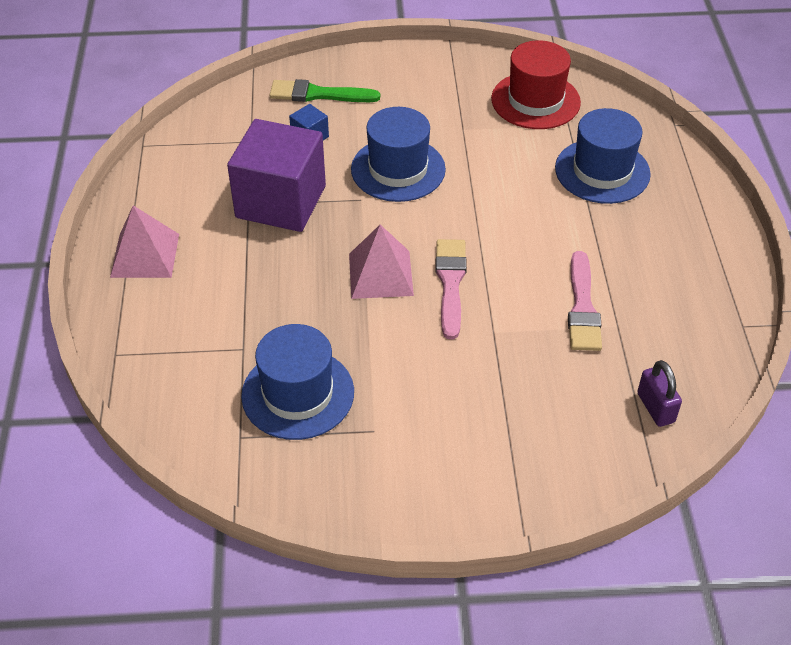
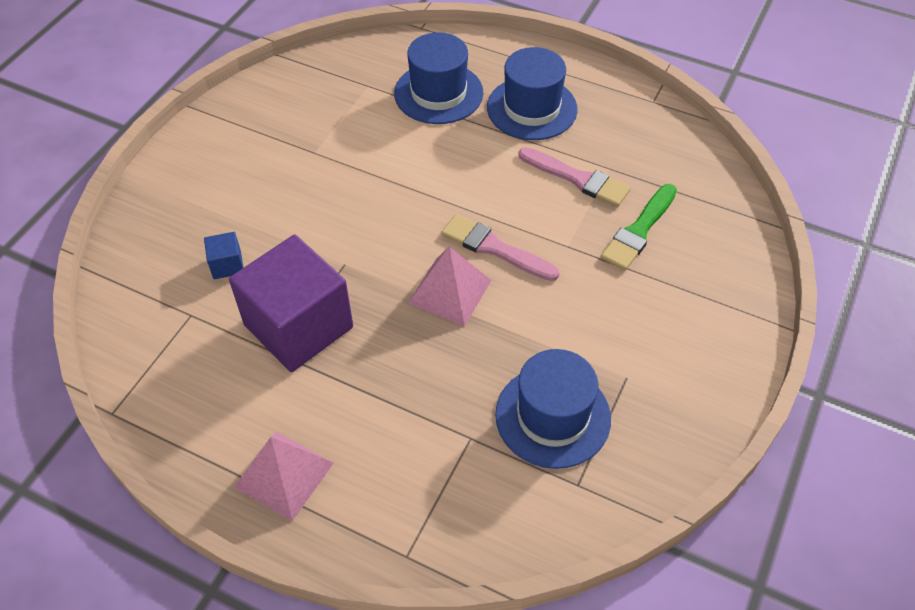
camera: 60 degrees left, 5 degrees up
green brush [270,79,380,102] -> green brush moved to [601,184,677,271]
blue hat [351,107,446,202] -> blue hat moved to [487,47,578,140]
red hat [491,40,581,129] -> none
purple padlock [637,360,682,427] -> none

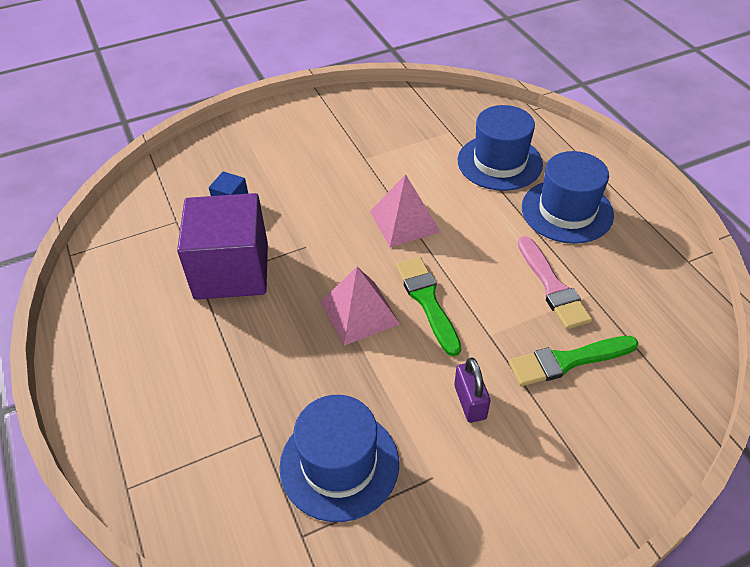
camera: 40 degrees right, 5 degrees down
pink pyramid [234,432,334,521] -> pink pyramid moved to [370,174,441,247]
pink brush [441,214,559,281] -> green brush [396,257,461,356]
none -> purple padlock [454,358,490,423]

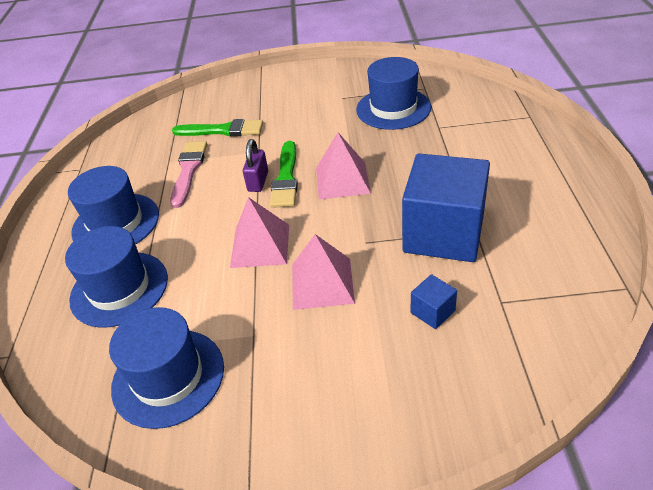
camera: 155 degrees left, 5 degrees down
purple cube [177,193,268,300] -> blue cube [402,154,490,262]
purple padlock [454,358,490,423] -> purple padlock moved to [243,139,268,192]
none -> blue hat [109,307,224,429]
none -> pink pyramid [292,234,355,310]

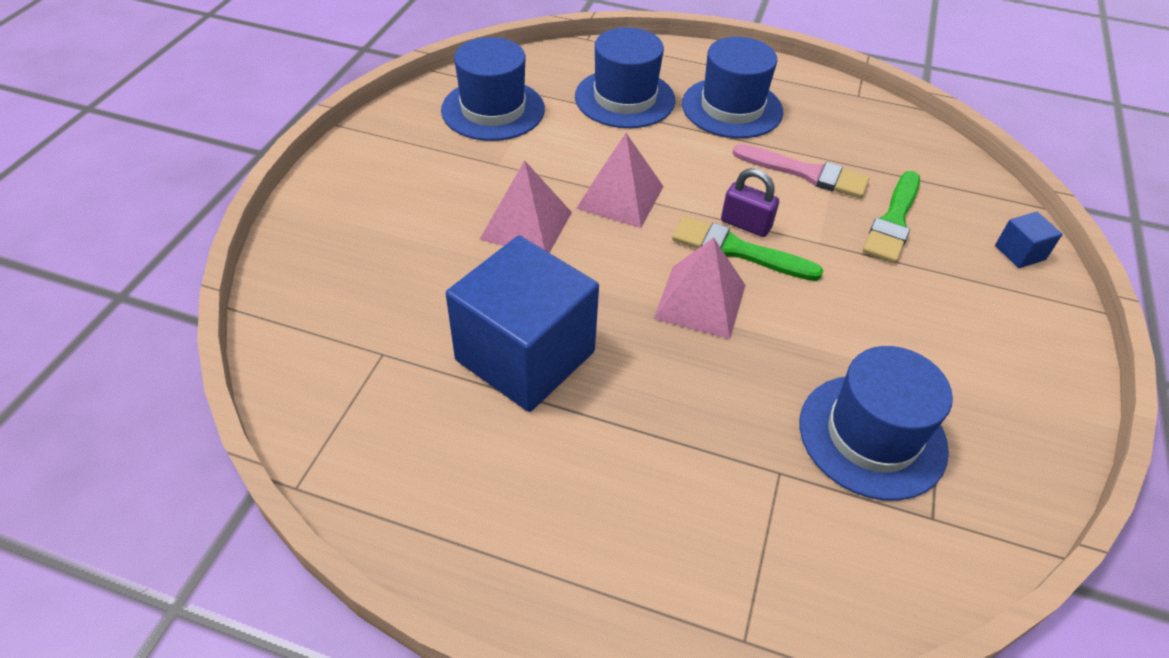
camera: 105 degrees right, 5 degrees up
blue cube [411,274,457,329] -> blue cube moved to [995,212,1062,268]

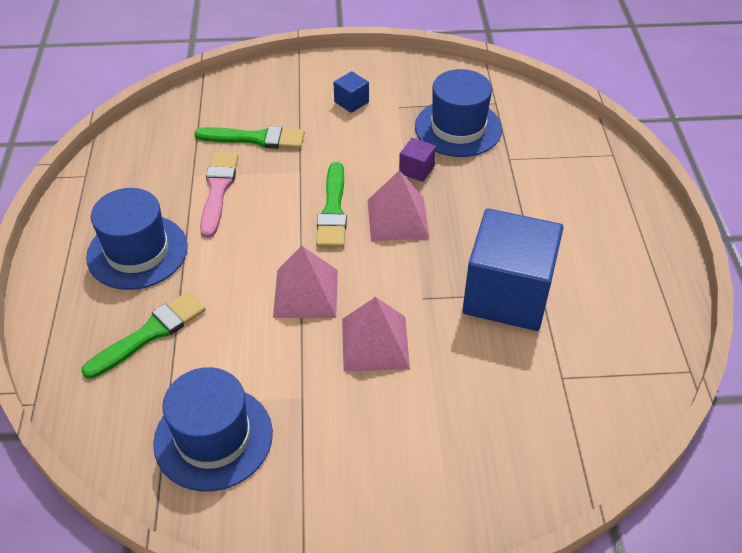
camera: 110 degrees left, 0 degrees up
blue hat [575,27,675,128] -> green brush [81,291,205,379]
purple padlock [721,168,779,237] -> none
blue cube [995,212,1062,268] -> blue cube moved to [333,71,369,113]
none -> purple cube [399,138,436,182]

